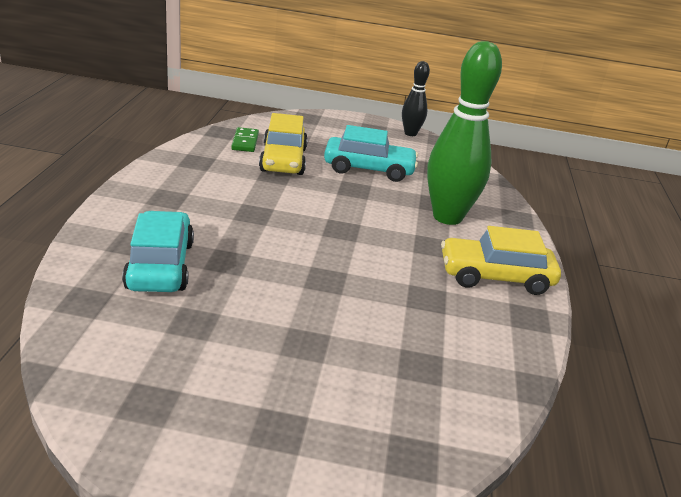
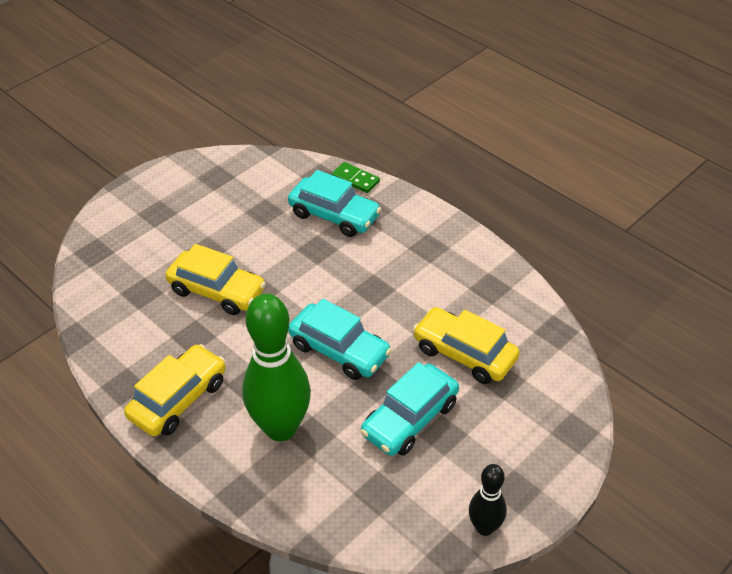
camera: 130 degrees right, 15 degrees up
green domino [231,127,259,152] -> green domino moved to [332,162,380,193]
none -> yellow car [165,244,266,315]
none -> turquoise car [288,299,392,380]

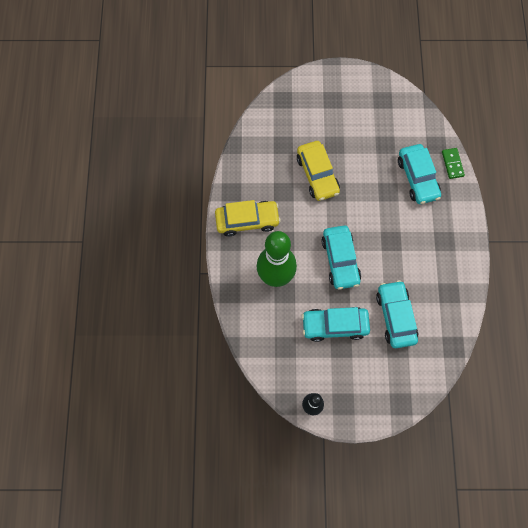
camera: 45 degrees right, 25 degrees up
yellow car [413,307,520,384] -> turquoise car [376,280,418,348]

